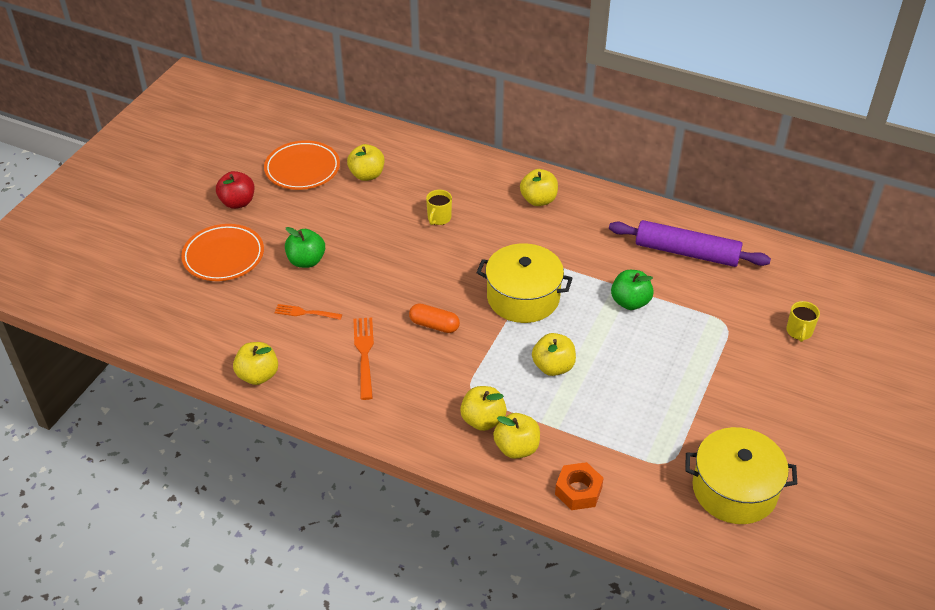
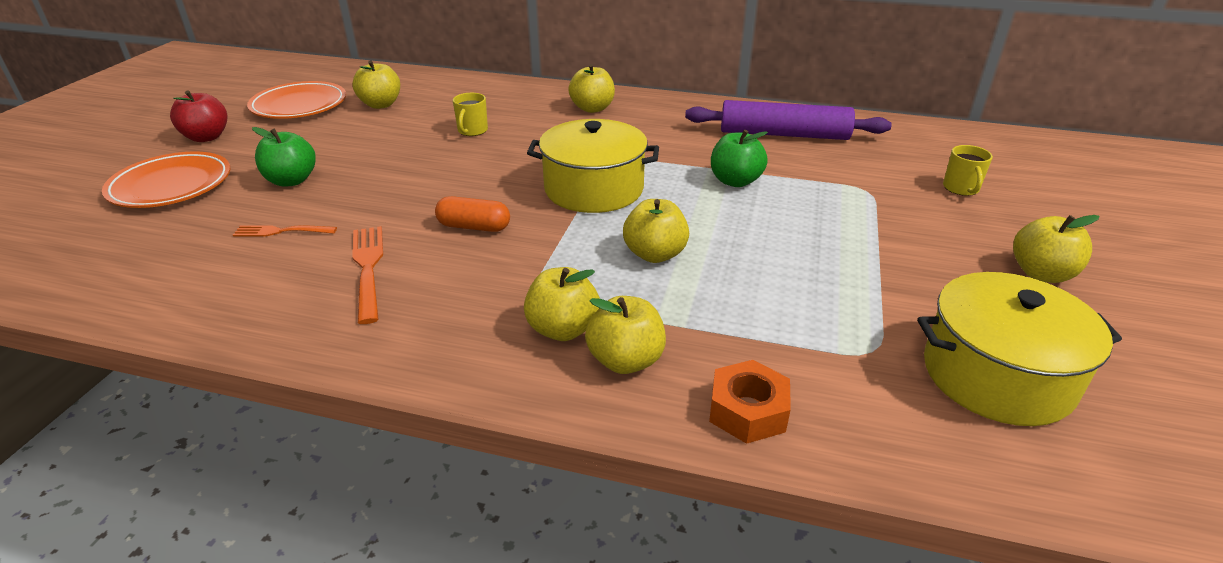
camera: 10 degrees left, 10 degrees down
yellow apple [233,342,278,385] -> yellow apple moved to [1013,215,1099,283]

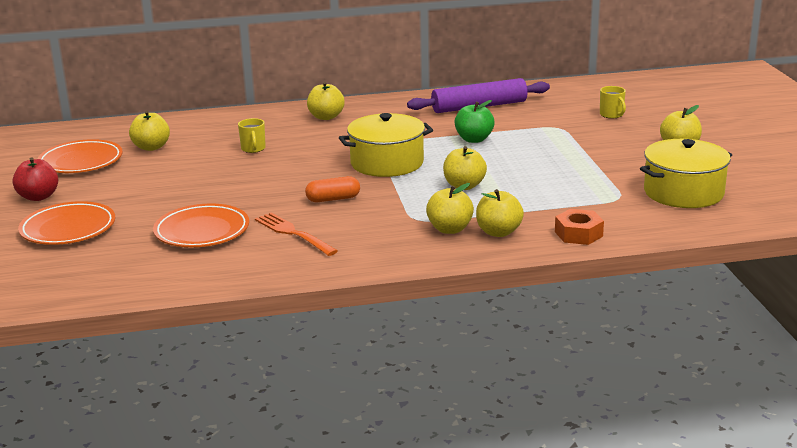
camera: 25 degrees left, 10 degrees down
orange fork [233,225,337,237] -> orange plate [153,203,249,247]
green apple [252,127,316,187] -> none

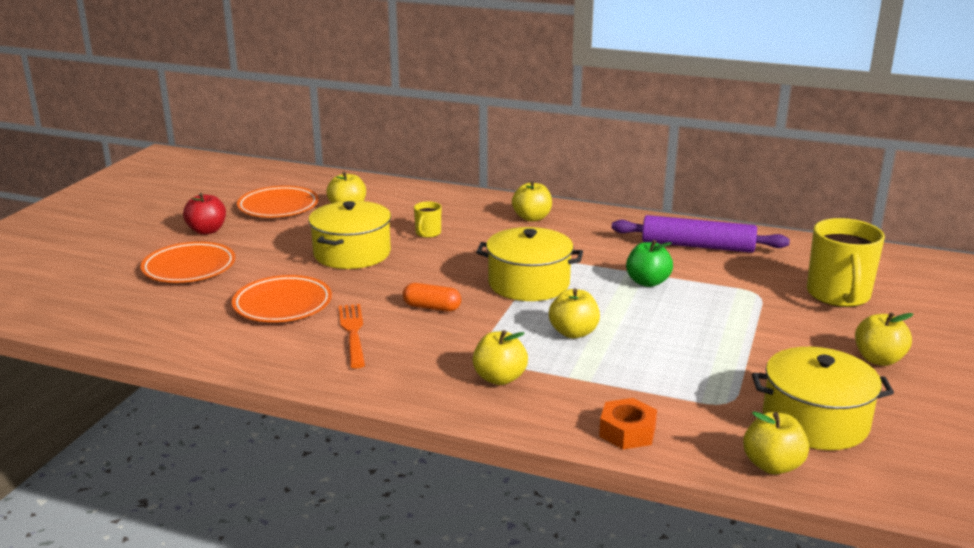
camera: 30 degrees right, 0 degrees up
yellow apple [476,189,524,237] -> yellow apple moved to [743,412,809,475]
yellow mug [600,86,626,119] -> yellow mug [807,218,885,307], size x2.13
none -> yellow pot [308,201,391,269]

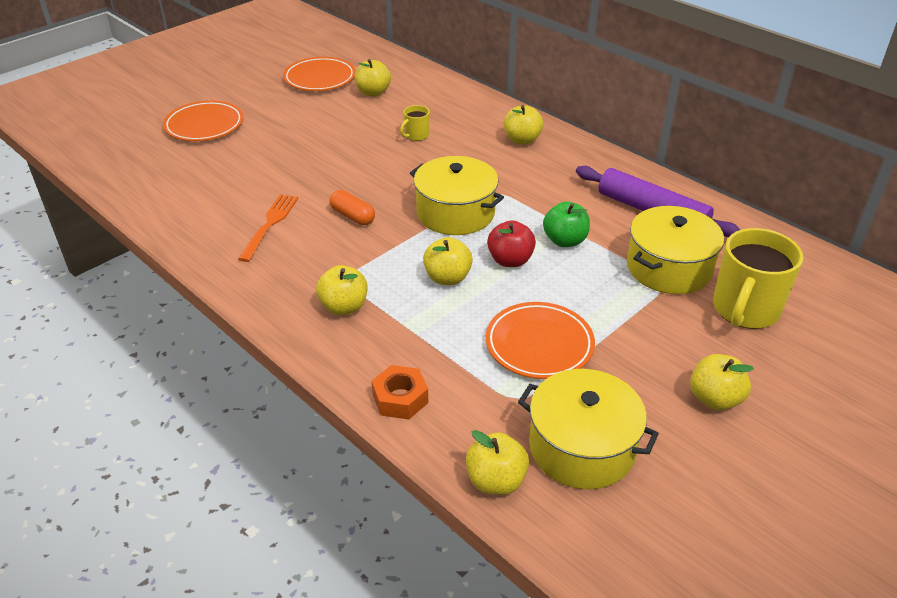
camera: 25 degrees right, 15 degrees up
red apple [183,193,226,235] -> red apple moved to [487,220,536,267]
orange plate [232,275,332,322] -> orange plate moved to [486,302,595,379]
yellow pot [308,201,391,269] -> yellow pot moved to [627,206,724,294]

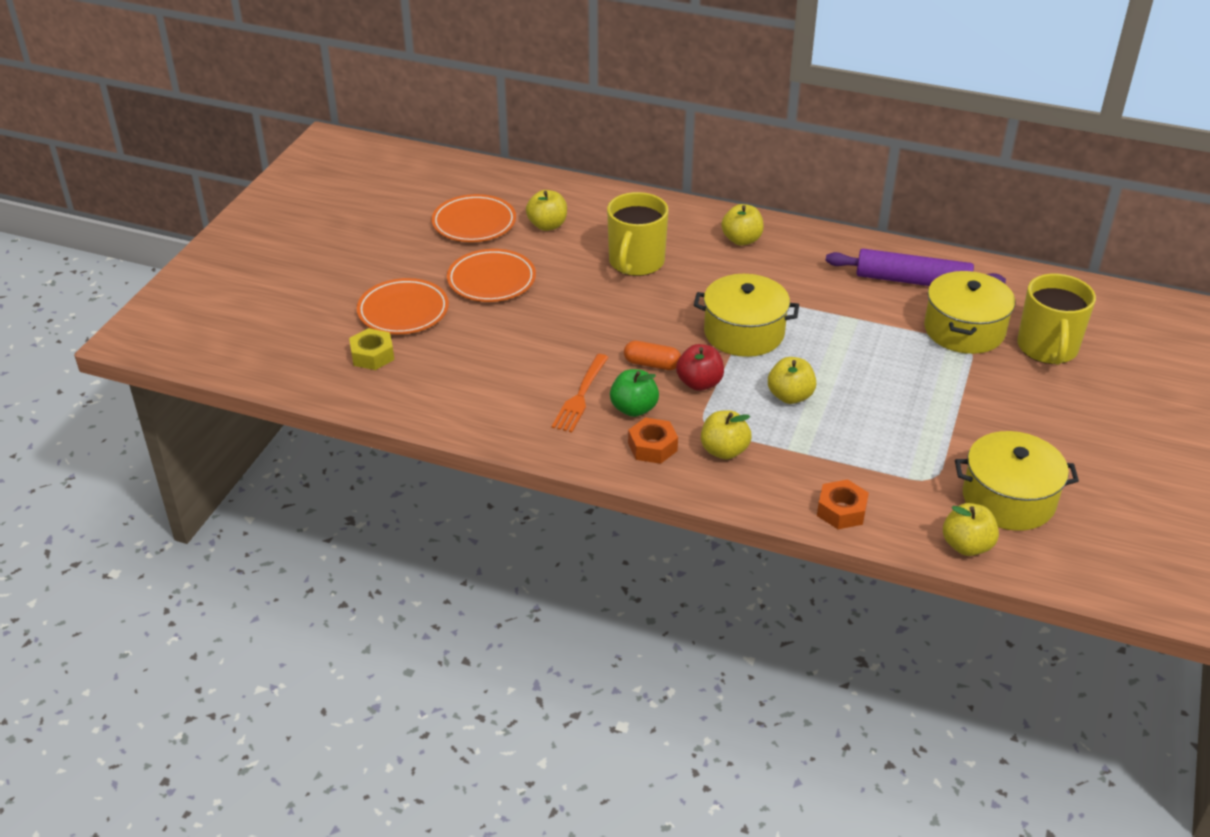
camera: 25 degrees left, 0 degrees up
orange fork [238,194,298,262] -> orange fork turned 150 degrees counterclockwise [552,354,609,433]
yellow mug [400,105,430,141] -> yellow mug [607,192,669,276], size x2.13
orange plate [486,302,595,379] -> orange plate moved to [447,249,536,302]
red apple [487,220,536,267] -> red apple moved to [676,344,724,391]
green apple [543,202,590,247] -> green apple moved to [610,369,659,417]
yellow apple [690,354,754,410] -> none
none -> yellow nut [349,328,394,370]
none -> orange nut [628,418,678,464]

